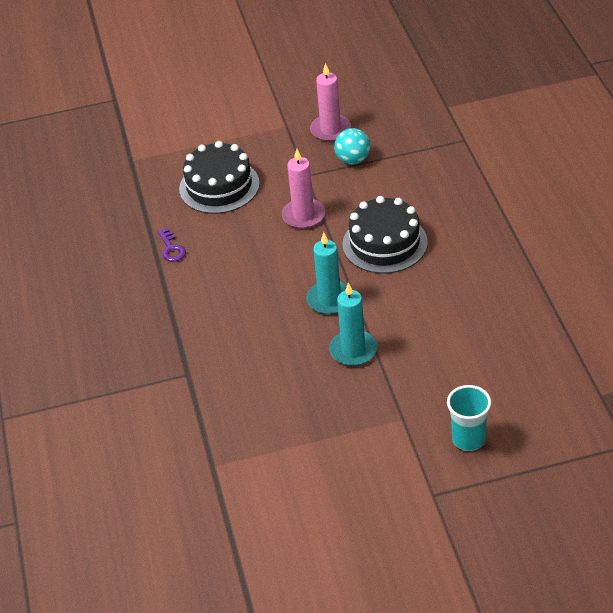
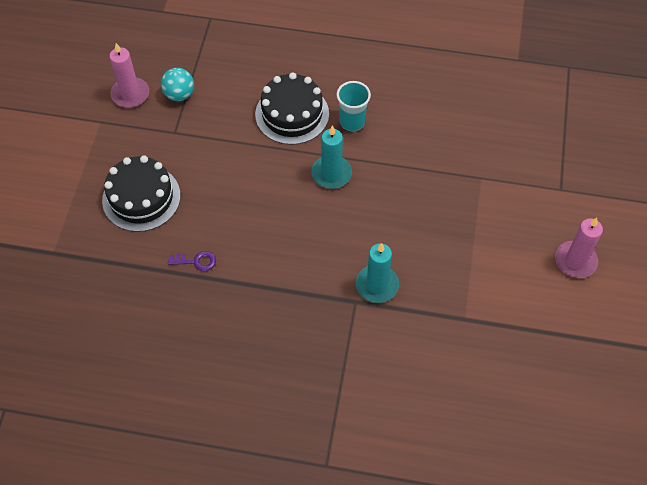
camera: 70 degrees left, 15 degrees up
pink candle [282,149,325,229] -> pink candle moved to [555,218,603,278]
turquoise candle [329,283,377,366] -> turquoise candle moved to [356,243,399,303]
turquoise cup [447,385,491,451] -> turquoise cup moved to [336,81,371,131]

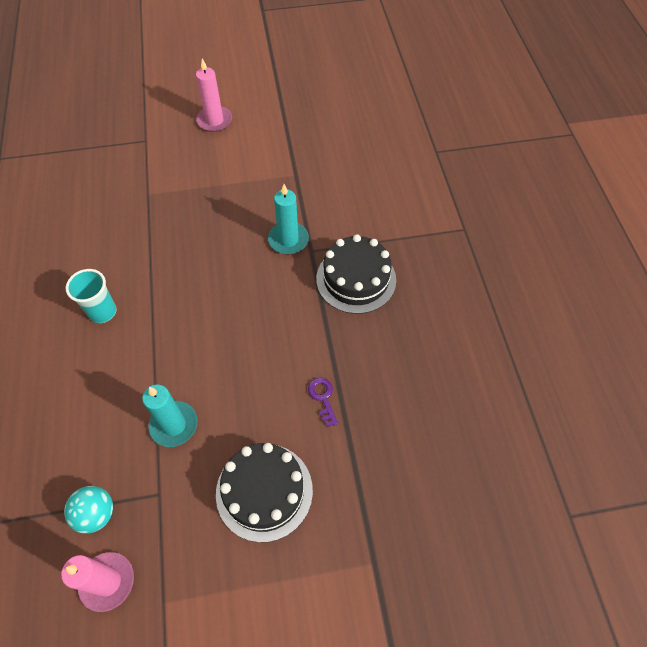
camera: 110 degrees left, 0 degrees up
black cake [255,72,329,145] -> black cake moved to [316,234,396,314]
turquoise candle [311,126,352,189] -> turquoise candle moved to [142,385,198,447]

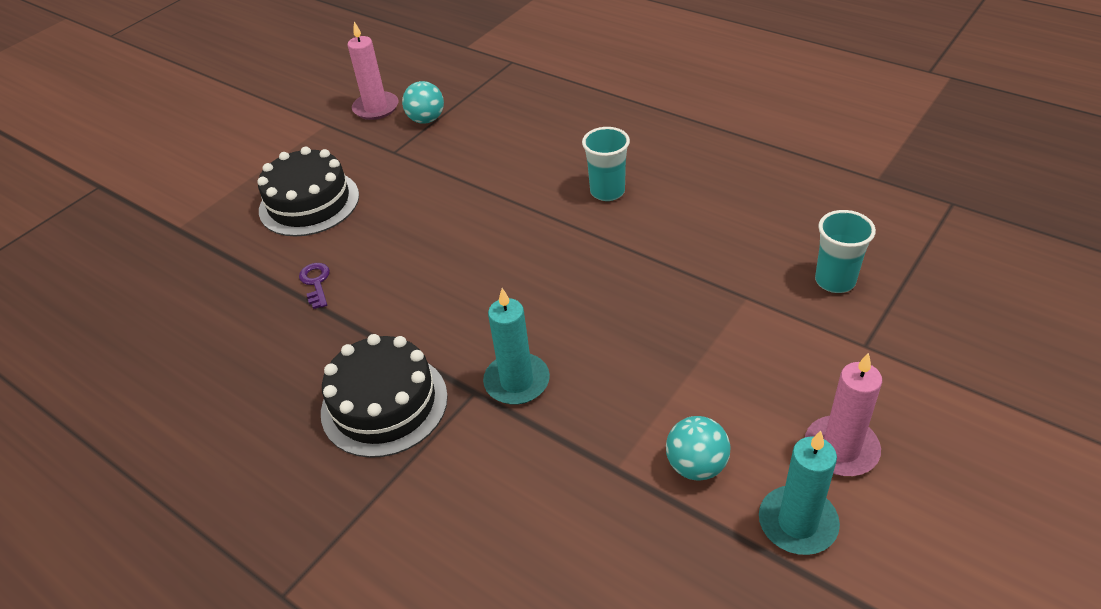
camera: 140 degrees right, 15 degrees down
turquoise candle [142,385,198,447] -> turquoise candle moved to [759,430,840,555]
purple key [308,378,338,427] -> purple key turned 135 degrees counterclockwise [299,263,330,309]
none -> turquoise ball [666,416,730,480]
none -> turquoise cup [815,210,876,293]

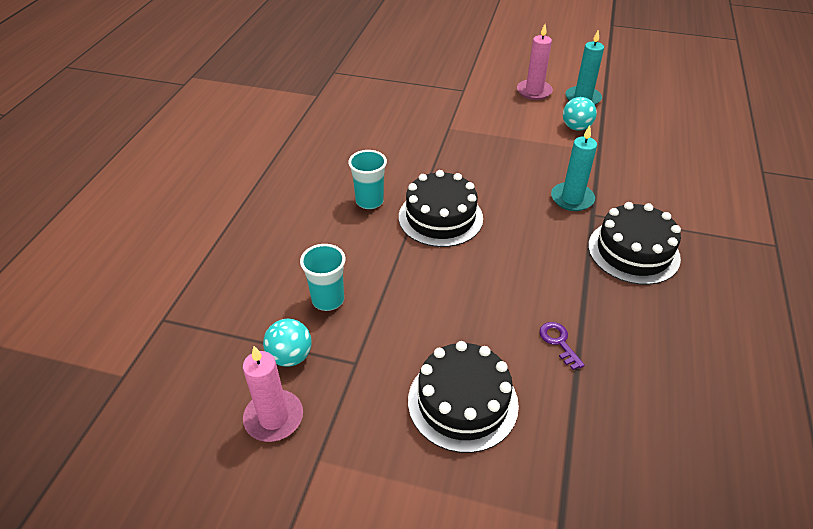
camera: 115 degrees left, 0 degrees up
purple key [299,263,330,309] -> purple key turned 105 degrees clockwise [539,322,585,370]
turquoise cup [815,210,876,293] -> turquoise cup moved to [300,244,345,311]
none -> black cake [399,170,483,247]

